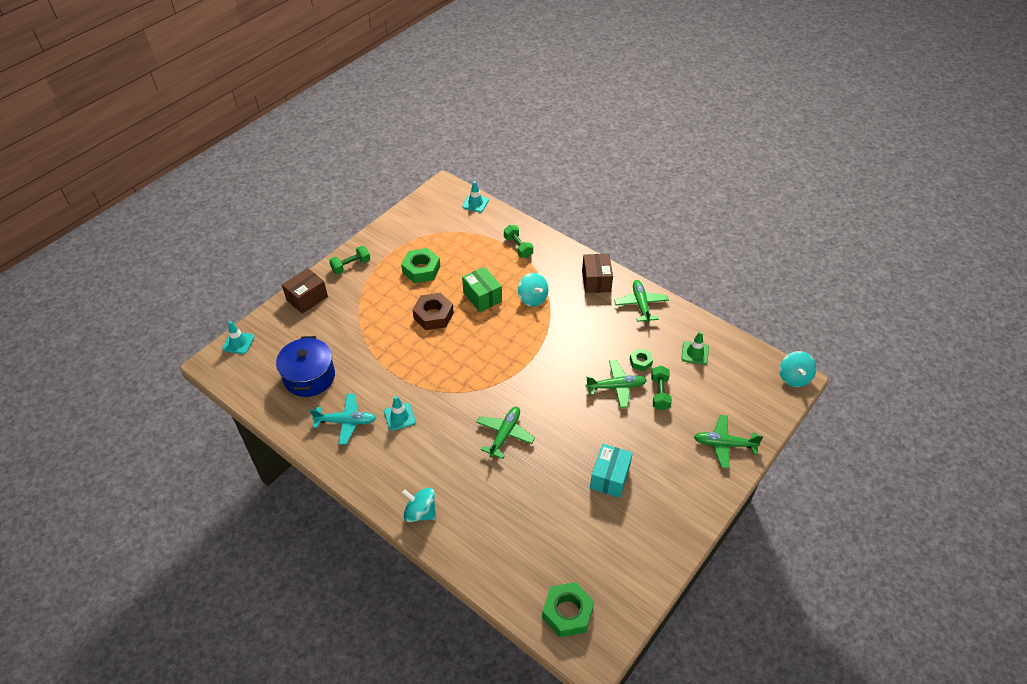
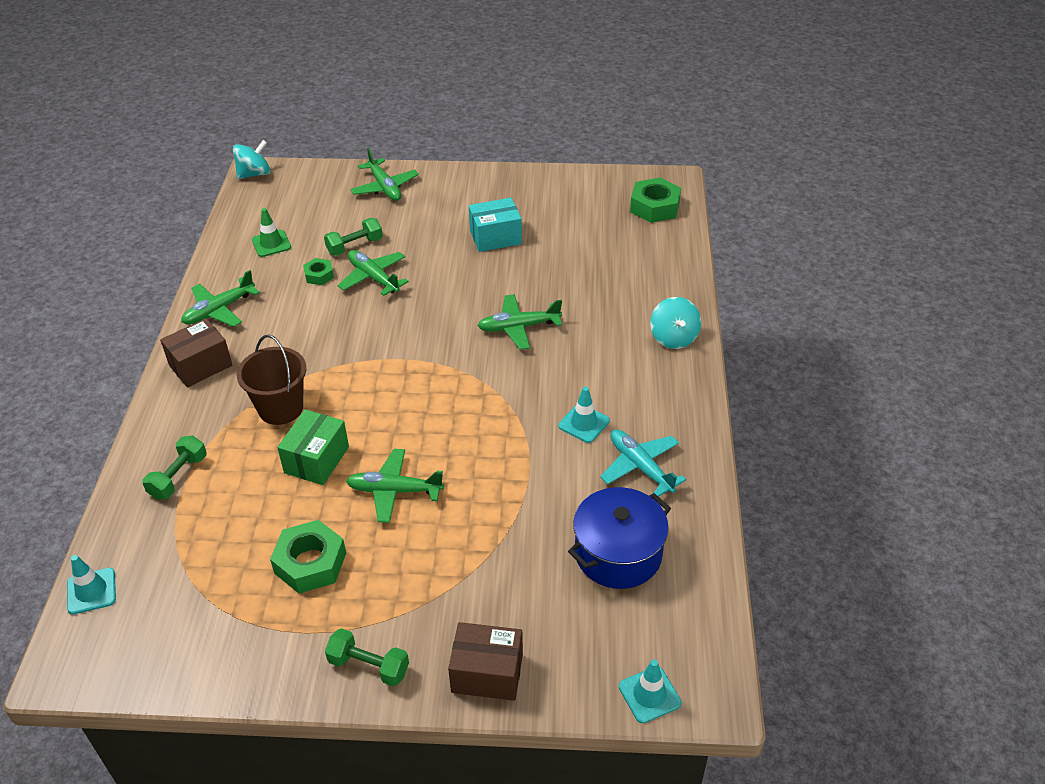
camera: 125 degrees left, 5 degrees down
brown nut [412,293,454,330] -> green plane [346,449,444,523]
turquoise spinning top [518,273,548,307] -> brown bucket [237,334,306,425]

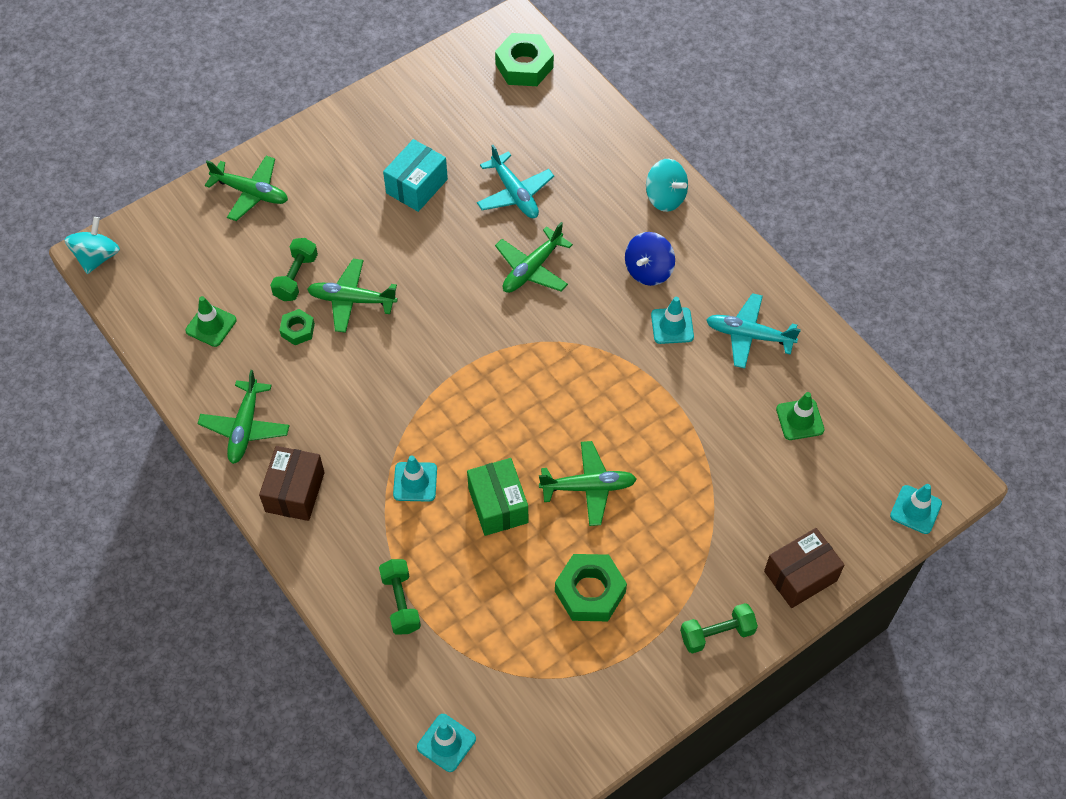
camera: 40 degrees left, 15 degrees up
brown bucket [237,334,306,425] -> turquoise traffic cone [393,456,437,502]
green plane [346,449,444,523] -> green plane turned 150 degrees counterclockwise [539,441,637,526]
blue pot [568,487,671,589] -> green traffic cone [776,392,825,440]
none -> turquoise plane [477,145,554,218]
none -> blue spinning top [625,232,675,286]

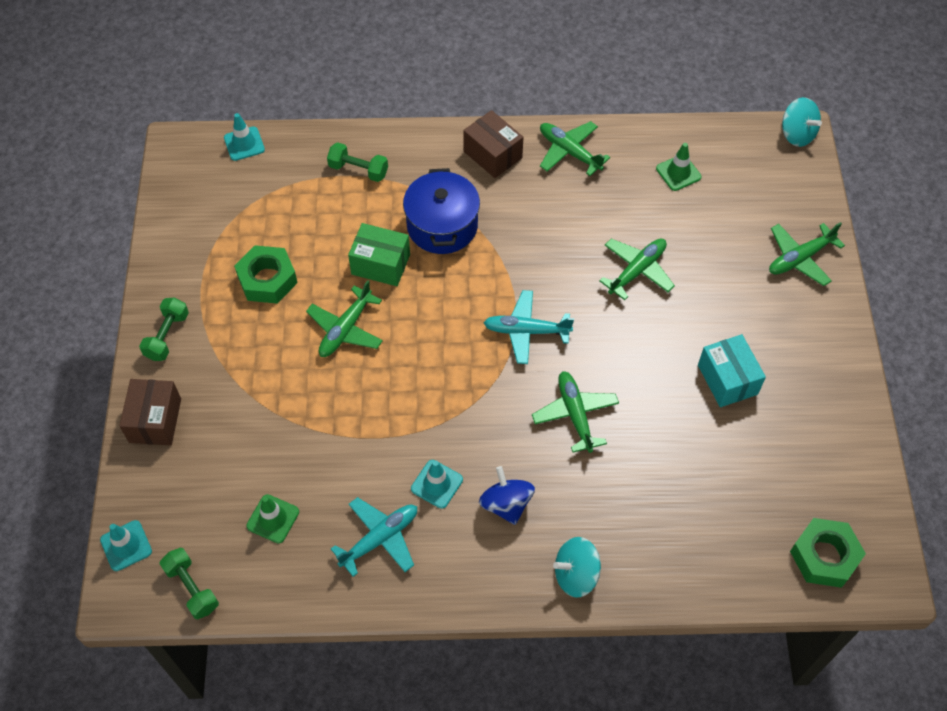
camera: 125 degrees right, 0 degrees up
green dumbbell [270,238,318,301] -> green dumbbell moved to [159,548,219,619]
green nut [279,309,315,345] -> none
turquoise traffic cone [393,456,437,502] -> blue pot [403,168,480,254]
turquoise plane [477,145,554,218] -> turquoise plane moved to [484,290,574,364]

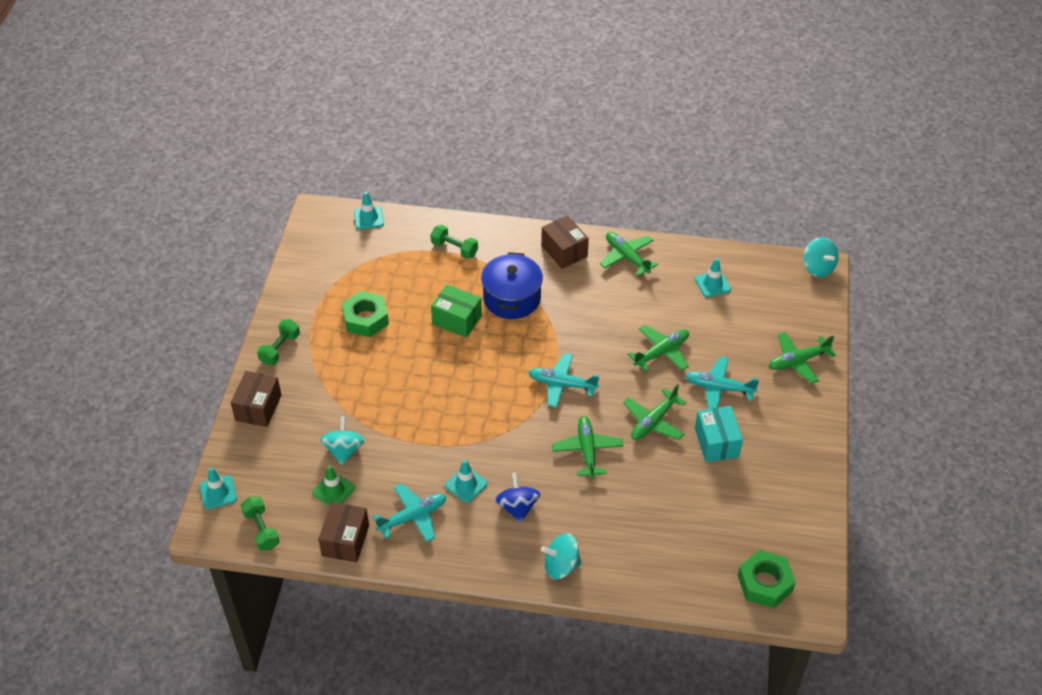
camera: 10 degrees right, 10 degrees down
green plane [306,280,383,357] -> green plane moved to [623,384,687,440]
green traffic cone [656,143,702,191] -> turquoise traffic cone [695,258,731,297]
none -> brown box [318,502,369,562]
none -> turquoise spinning top [320,417,365,465]
none -> turquoise plane [686,356,759,409]

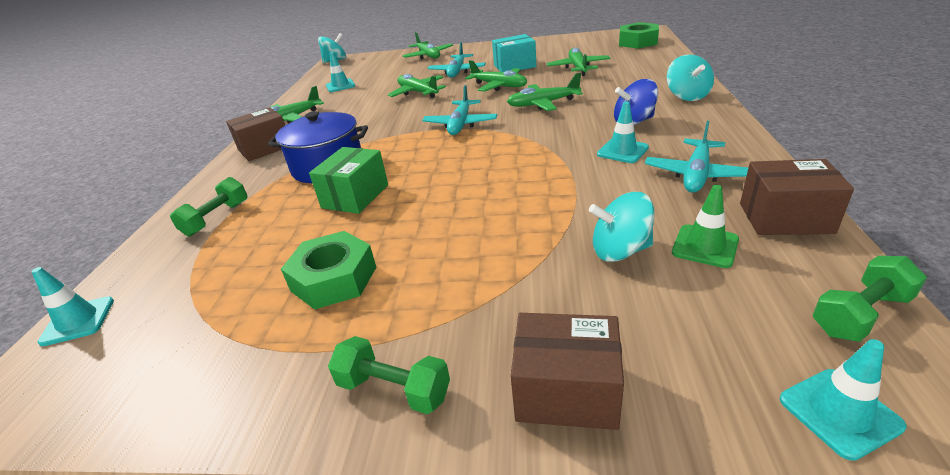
camera: 90 degrees left, 15 degrees down
turquoise plane [373,483,447,542] -> turquoise plane turned 120 degrees counterclockwise [645,121,748,193]
none -> green plane [547,47,611,76]

